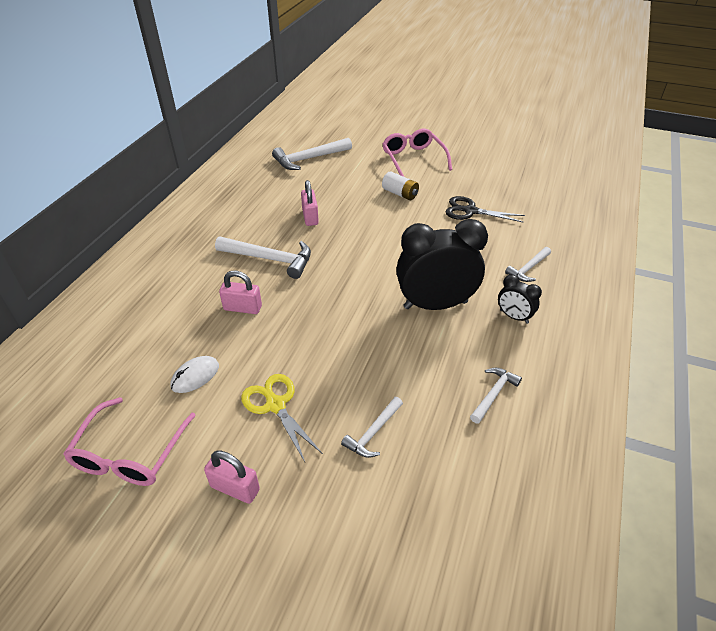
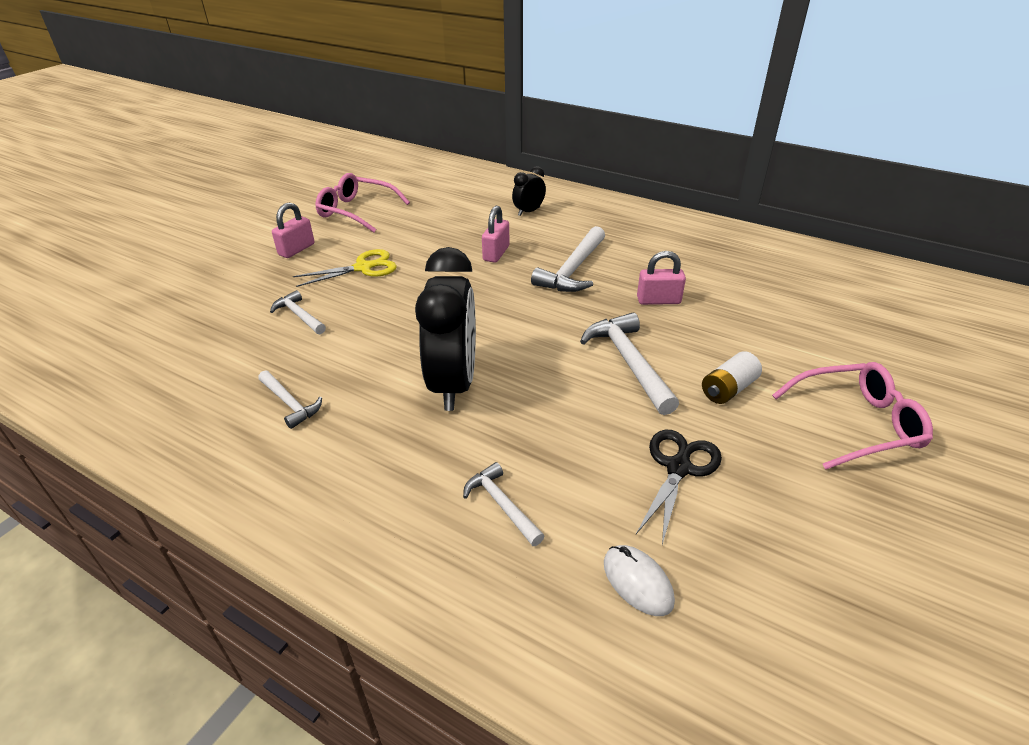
camera: 100 degrees right, 5 degrees down
white mouse [170,356,219,393] -> white mouse moved to [604,545,675,616]
white hammer [272,138,352,170] -> white hammer moved to [580,312,679,415]
black clock [498,275,542,324] -> black clock moved to [512,166,546,216]

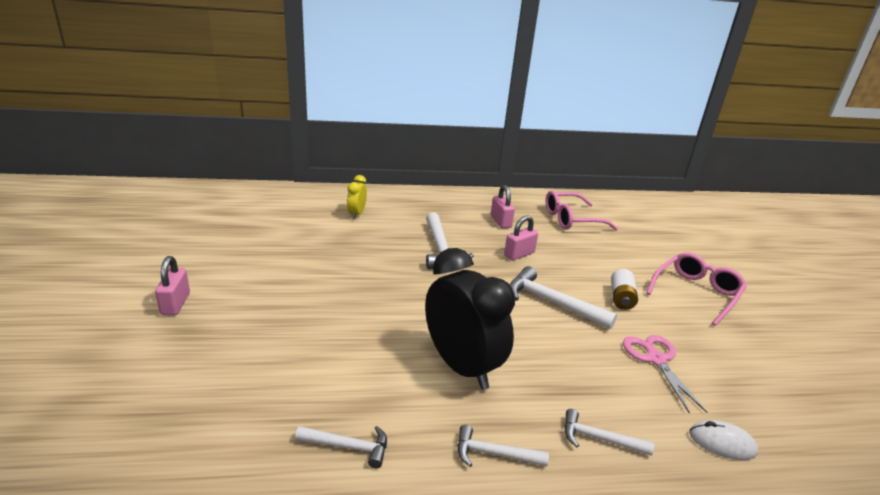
camera: 40 degrees left, 10 degrees down
white hammer [270,290,326,334] -> white hammer moved to [458,425,549,467]
yellow scissors [293,249,397,287] -> none
pink glasses [315,173,410,232] -> pink glasses moved to [546,191,618,231]
pink padlock [482,206,510,263] -> pink padlock moved to [491,185,515,228]
black clock [512,166,546,216] -> yellow clock [347,175,367,219]
black scissors [636,430,722,545] -> pink scissors [623,335,707,413]

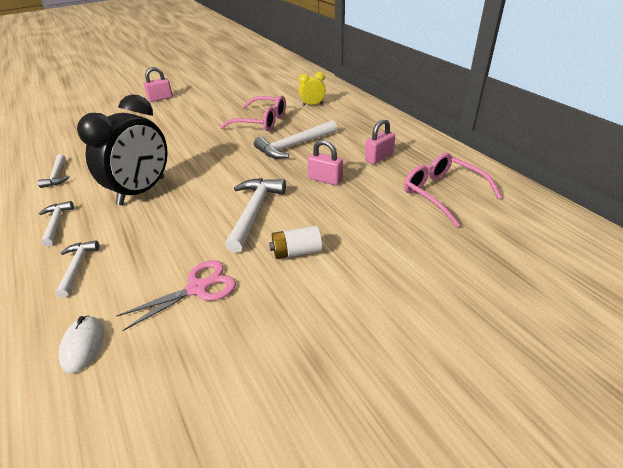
camera: 70 degrees right, 10 degrees up
pink glasses [646,252,747,326] -> pink glasses moved to [220,96,286,131]

